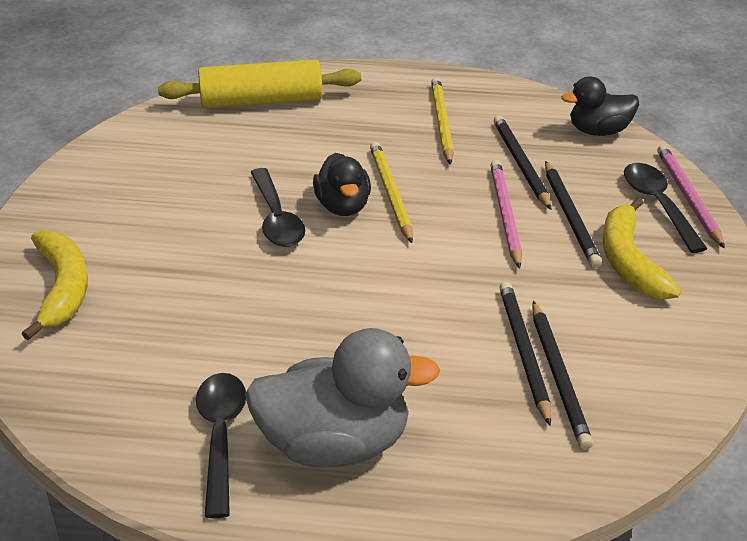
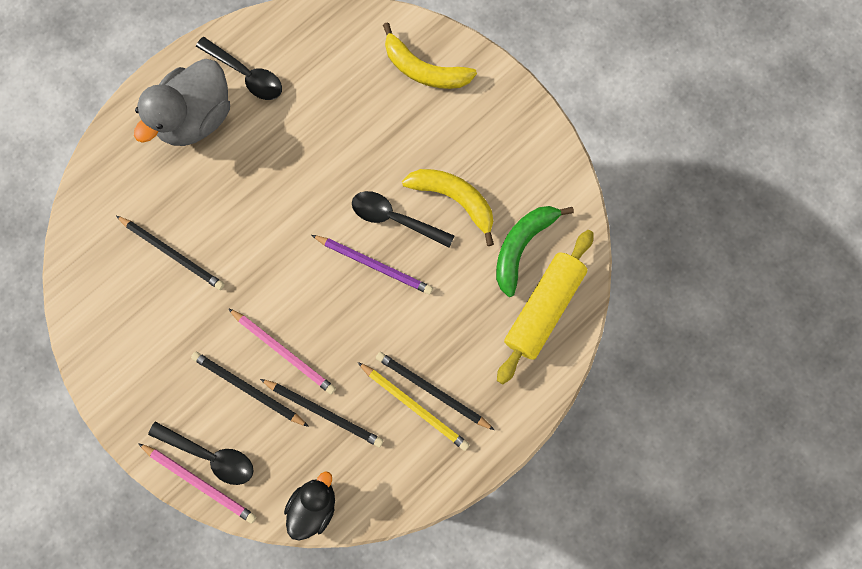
camera: 130 degrees right, 40 degrees up
black duck [313,153,371,216] -> purple pencil [312,235,433,295]
yellow pencil [370,142,413,243] -> none
black pencil [532,301,593,450] -> black pencil moved to [376,352,494,430]
yellow banana [603,197,681,300] -> yellow banana moved to [402,169,494,246]
none -> green banana [496,206,574,297]

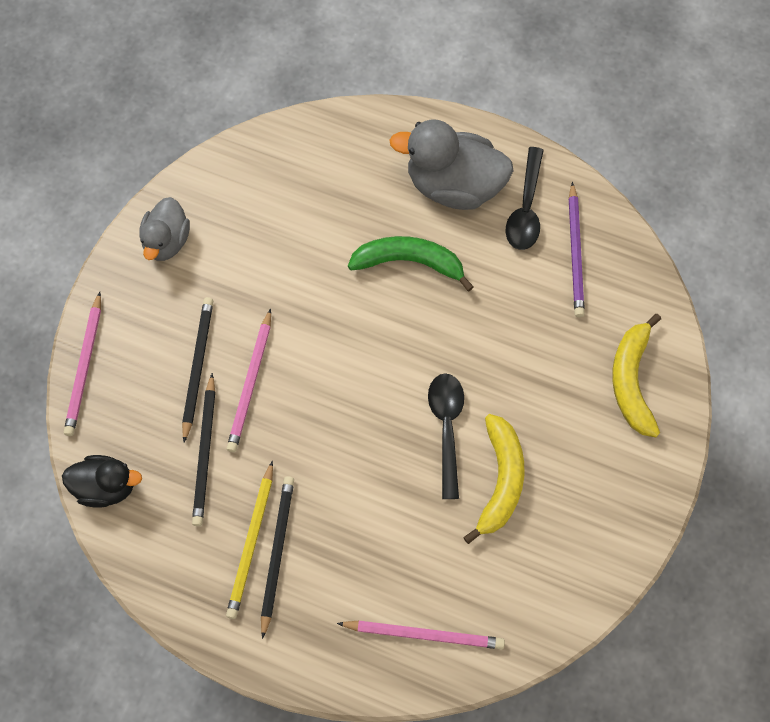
camera: 65 degrees right, 10 degrees down
black pencil [116,216,225,290] -> none
black spoon [148,422,254,485] -> none
purple pencil [312,235,433,295] -> purple pencil moved to [569,182,585,317]
green banana [496,206,574,297] -> green banana moved to [348,236,474,291]
yellow rolling pin [497,230,594,384] -> pink pencil [337,621,505,649]
none -> grey duck [139,197,190,261]

